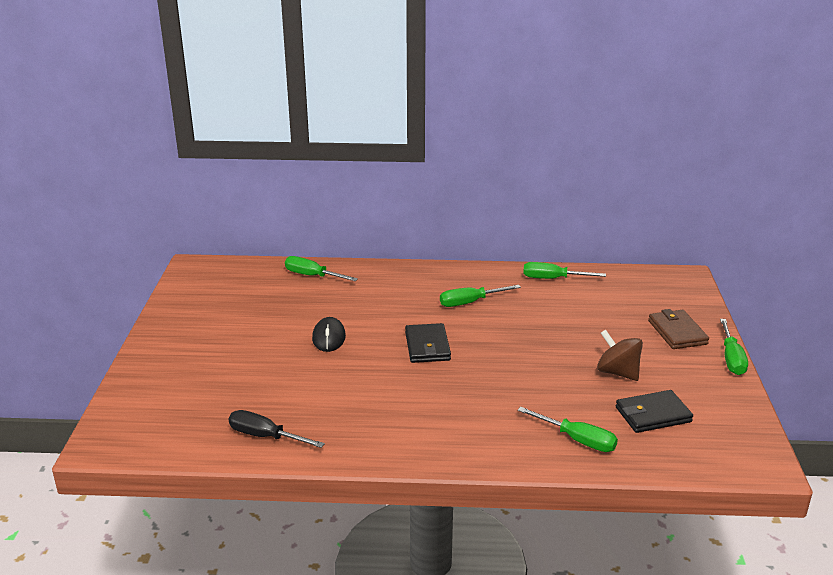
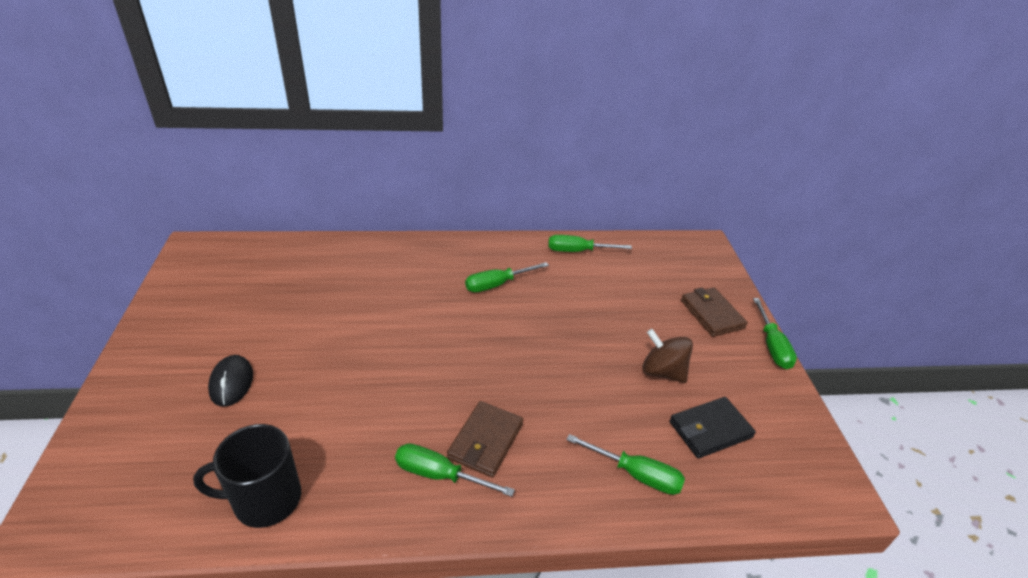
camera: 10 degrees left, 10 degrees up
black screwdriver [229,410,325,448] -> black mug [193,424,301,528]
green screwdriver [285,256,358,281] -> green screwdriver moved to [395,444,515,497]
black mouse [312,317,346,352] -> black mouse moved to [208,355,253,407]
black wallet [405,323,451,363] -> none
none -> brown wallet [447,401,523,478]

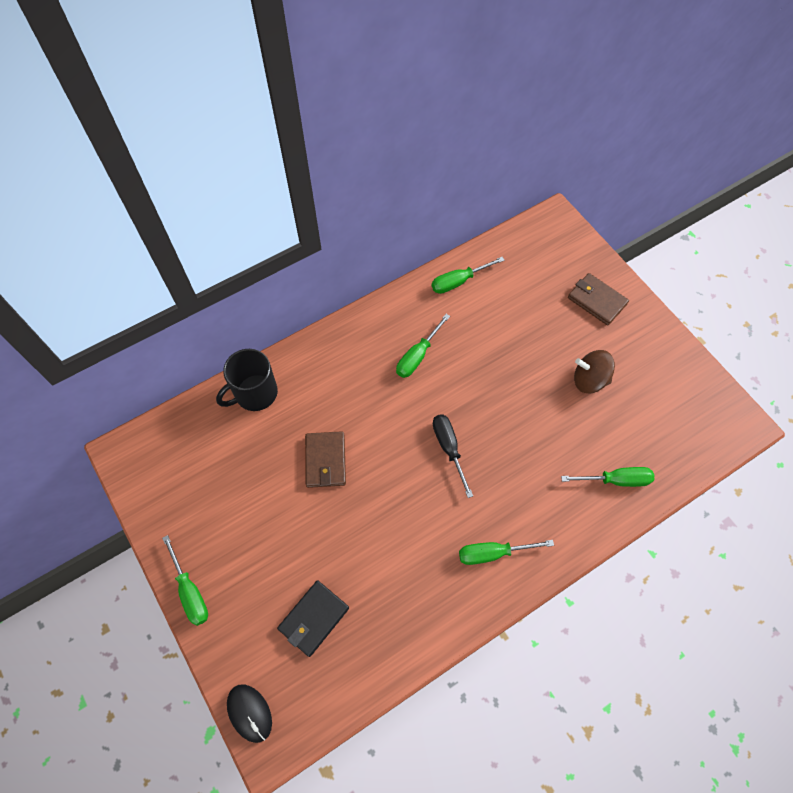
camera: 25 degrees left, 25 degrees up
black mug [193,424,301,528] -> black mug moved to [216,349,278,411]
black mouse [208,355,253,407] -> black mouse moved to [227,684,272,743]
brown wallet [447,401,523,478] -> brown wallet moved to [305,431,346,488]
black wallet [670,397,756,458] -> black wallet moved to [277,580,349,657]
green screwdriver [753,298,797,369] -> green screwdriver moved to [162,535,208,626]
none -> black screwdriver [433,414,473,498]

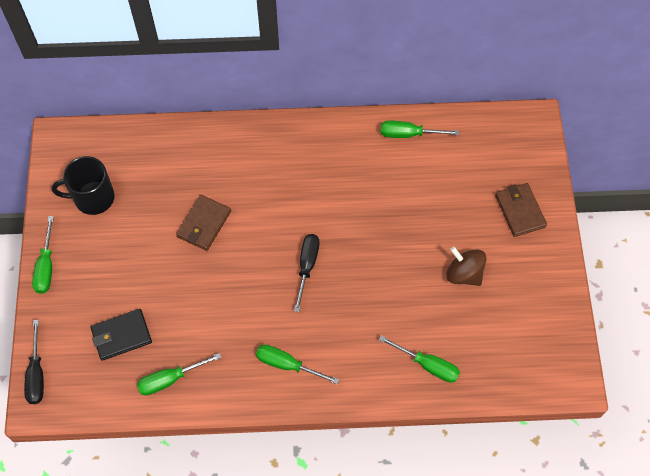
camera: 30 degrees right, 0 degrees up
black mug [216,349,278,411] -> black mug moved to [52,156,115,215]
black mouse [227,684,272,743] -> black screwdriver [24,320,44,404]
green screwdriver [396,314,450,378] -> green screwdriver moved to [137,353,222,395]

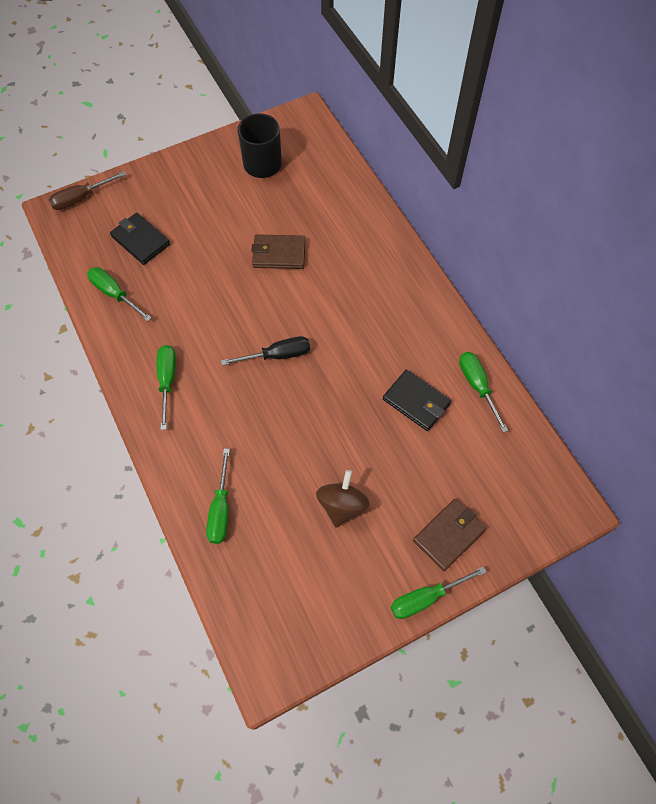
camera: 65 degrees right, 0 degrees up
black screwdriver [24,320,44,404] -> brown screwdriver [49,171,126,210]
green screwdriver [32,216,54,294] -> green screwdriver moved to [391,566,486,619]
none -> black wallet [383,369,451,431]

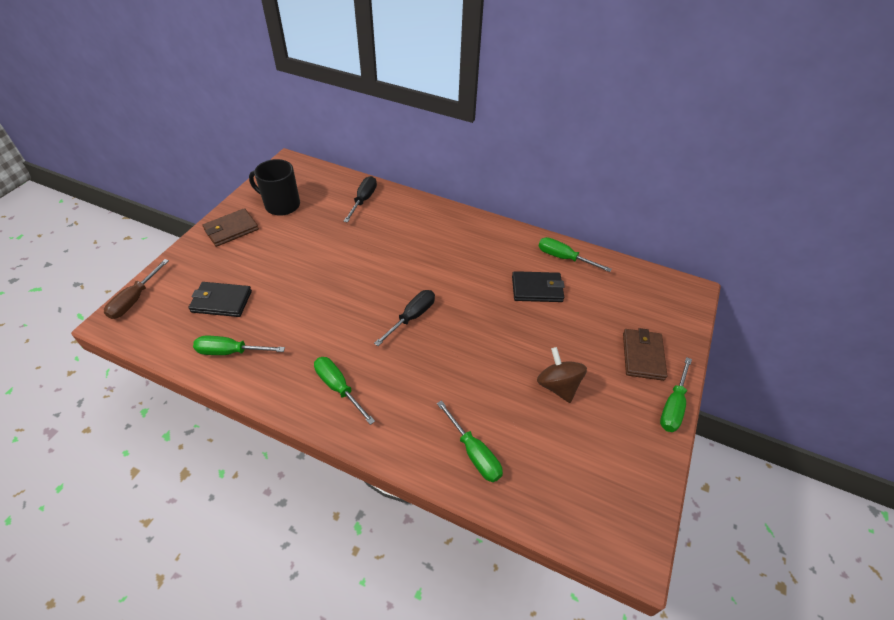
camera: 40 degrees left, 15 degrees down
brown wallet [251,234,306,269] -> brown wallet moved to [202,208,259,247]
none -> black screwdriver [343,176,377,223]

